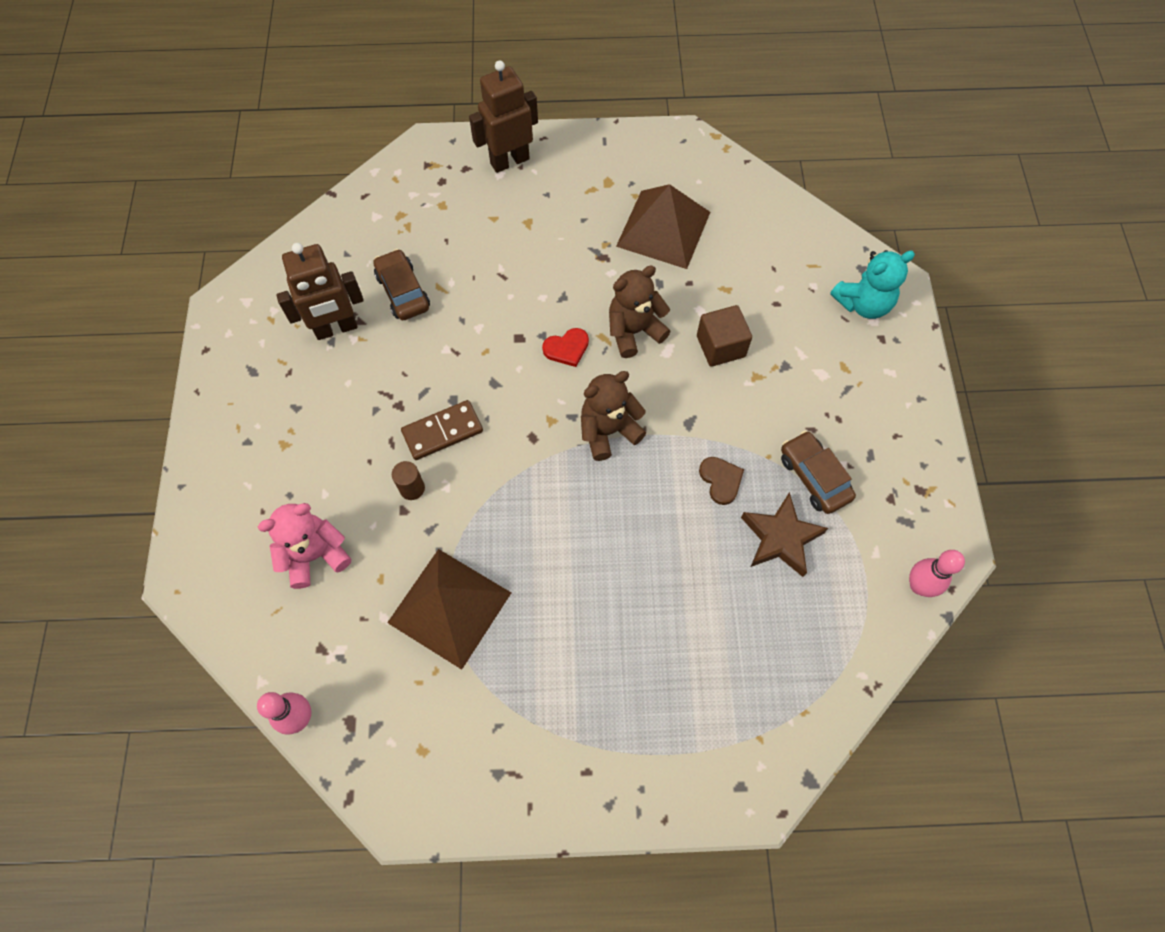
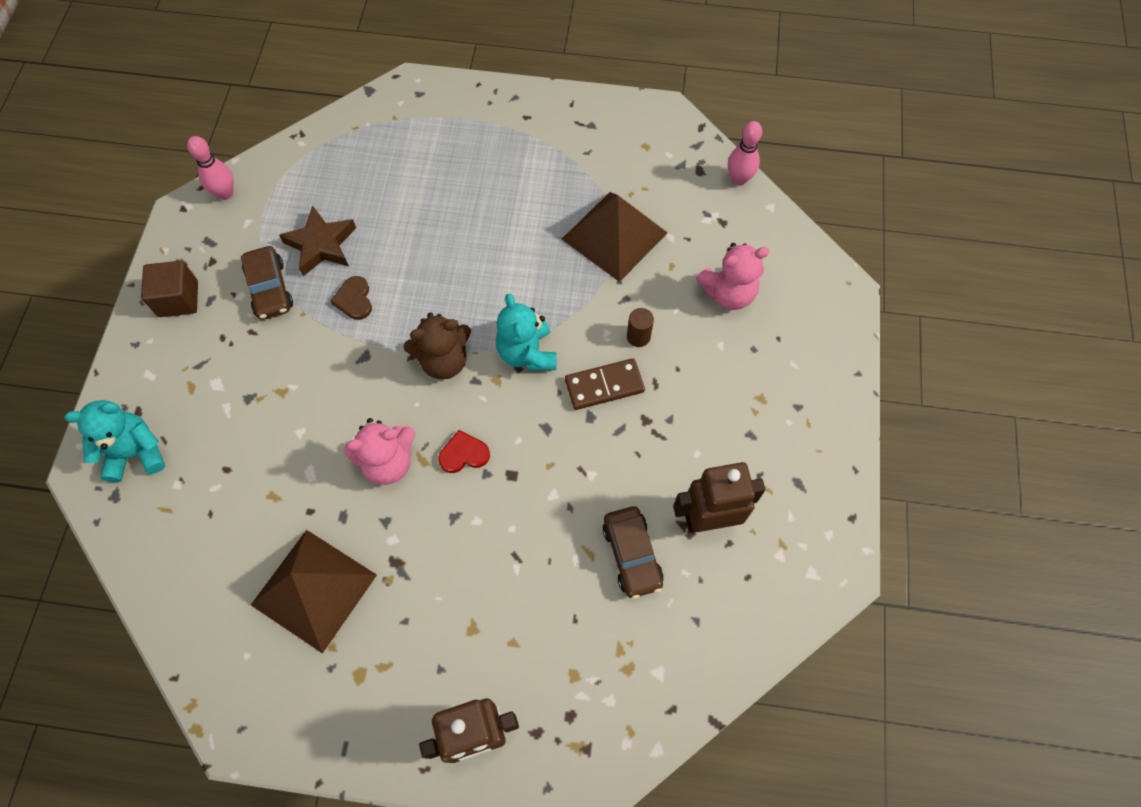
camera: 170 degrees left, 0 degrees up
brown teddy bear [609,265,671,358] -> pink teddy bear [344,418,415,485]
brown cube [697,305,752,367] -> brown cube moved to [141,261,198,317]
none -> turquoise teddy bear [496,294,557,370]

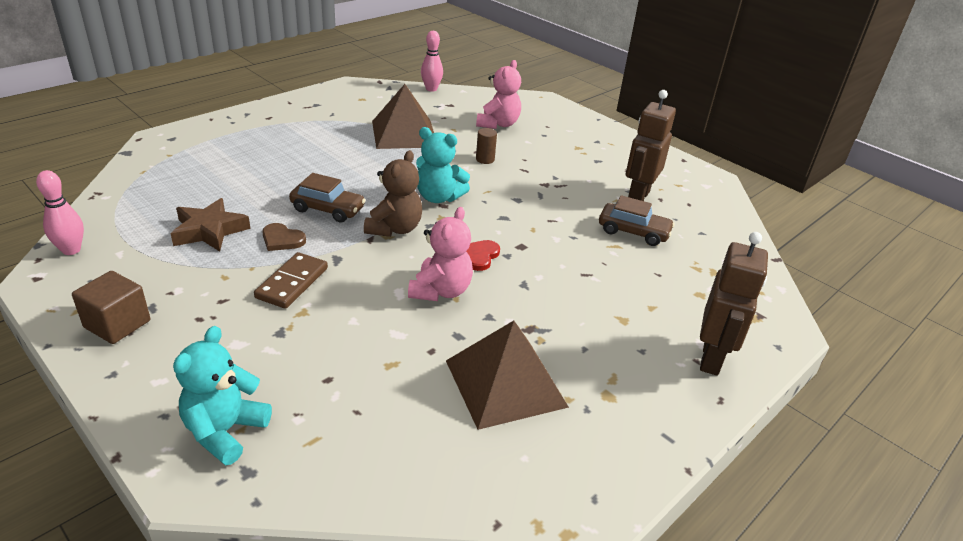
camera: 55 degrees left, 30 degrees down
brown car [241,246,293,320] -> brown car moved to [289,173,366,223]
brown domino [565,358,645,410] -> brown domino moved to [254,252,328,309]

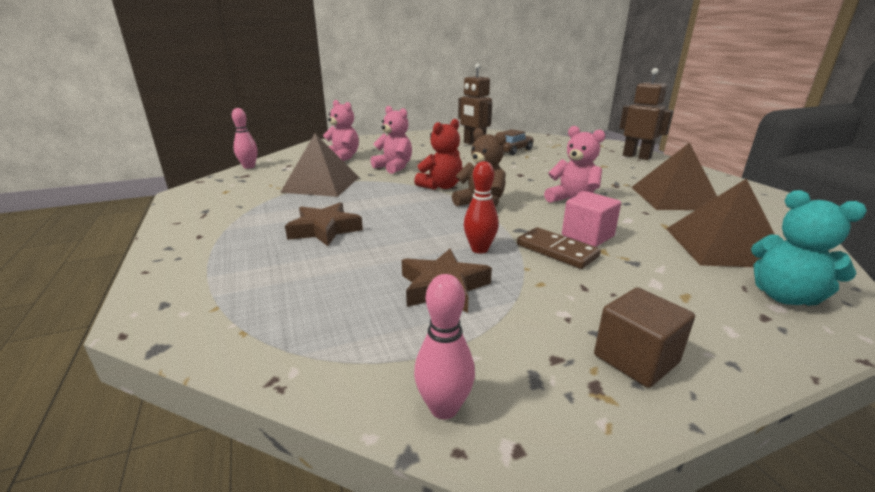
camera: 65 degrees left, 10 degrees down
brown heart [262,223,306,251] -> red bowling pin [464,161,499,254]
brown car [289,173,366,223] -> none
turquoise teddy bear [416,127,470,203] -> red teddy bear [414,119,462,190]
red heart [466,240,500,271] -> none
brown cylinder [476,128,497,164] -> pink teddy bear [371,106,412,174]
none -> brown star [285,202,363,246]
none -> pink cube [562,192,621,247]
none -> brown pyramid [666,179,775,267]

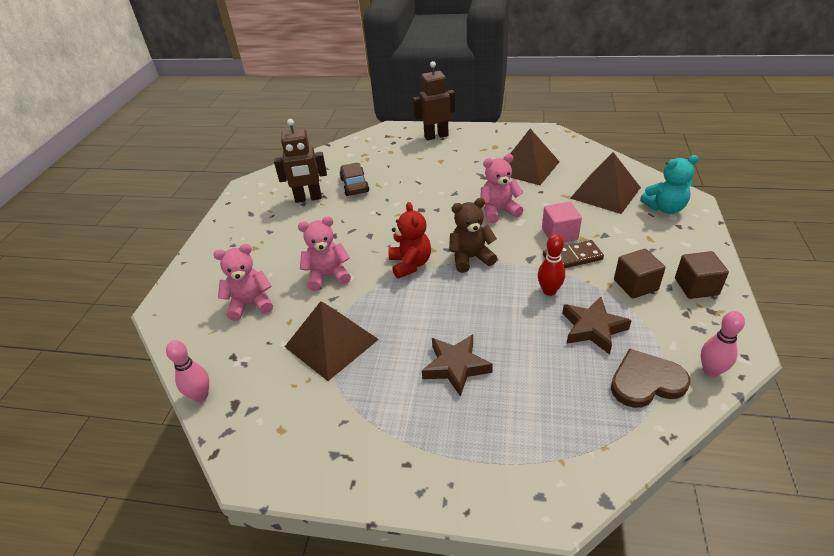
camera: 55 degrees left, 15 degrees up
none -> brown heart [611,348,690,408]
none -> brown cube [614,249,666,299]

